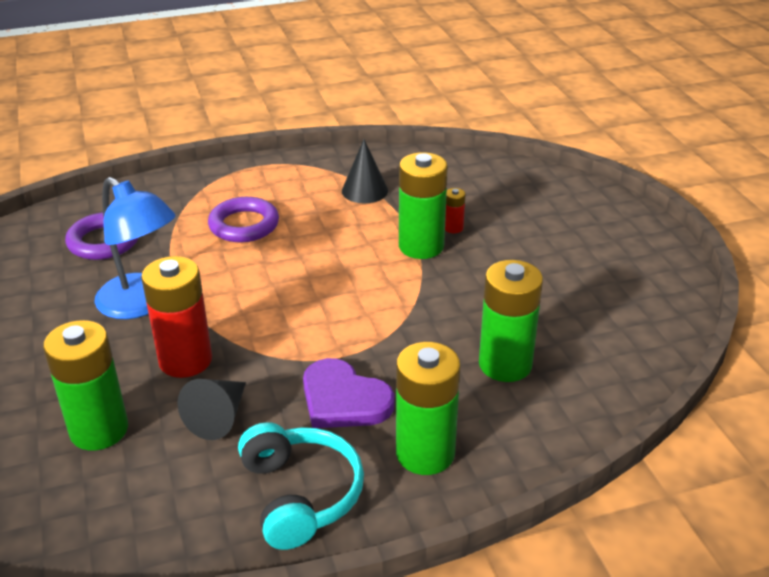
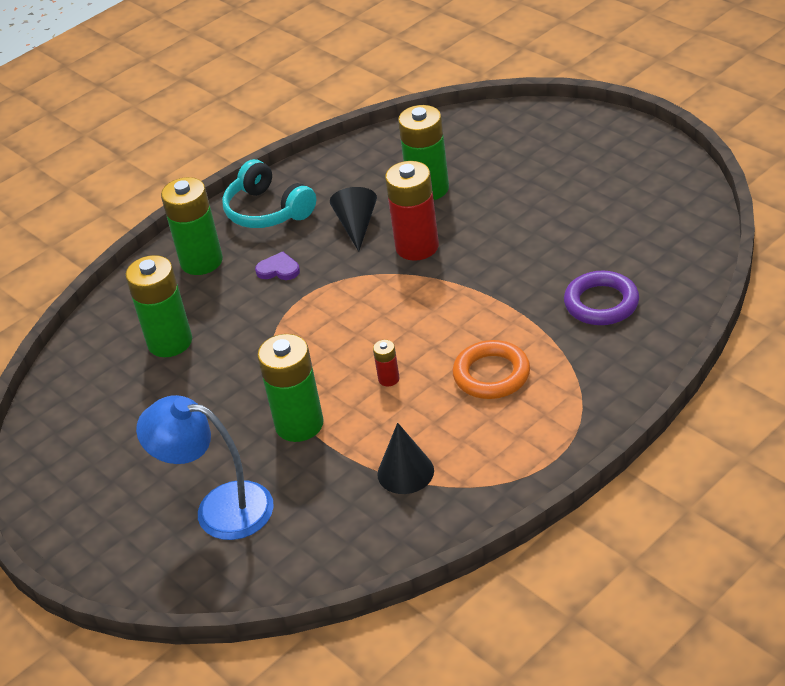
camera: 160 degrees right, 5 degrees up
blue lamp [94,177,176,319] -> blue lamp moved to [136,395,274,540]
purple ring [208,197,279,242] -> orange ring [453,340,530,399]
purple heart [303,358,394,428] -> purple heart [255,251,300,280], size x0.56
red battery [445,188,465,233] -> red battery moved to [373,340,400,386]

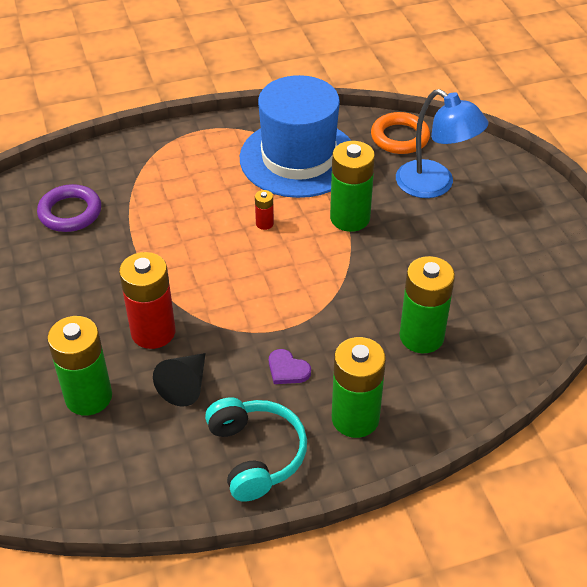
camera: 160 degrees left, 5 degrees up
black cone [377,423,434,494] -> blue hat [240,75,351,198]
orange ring [453,340,530,399] -> orange ring moved to [371,112,430,154]

